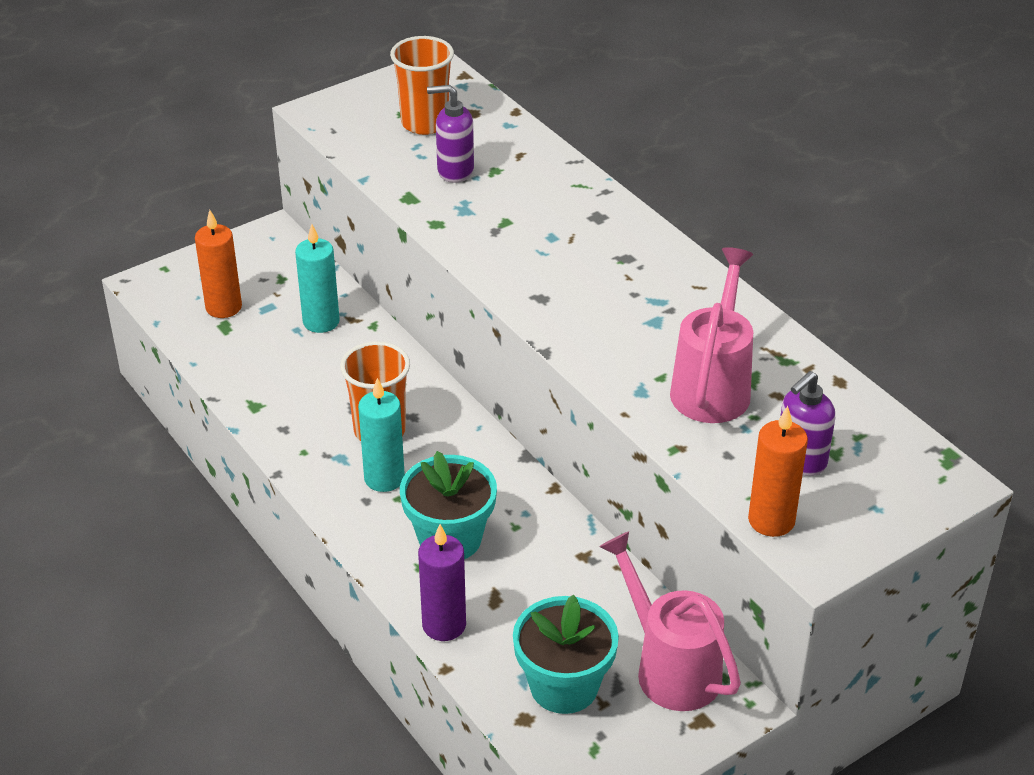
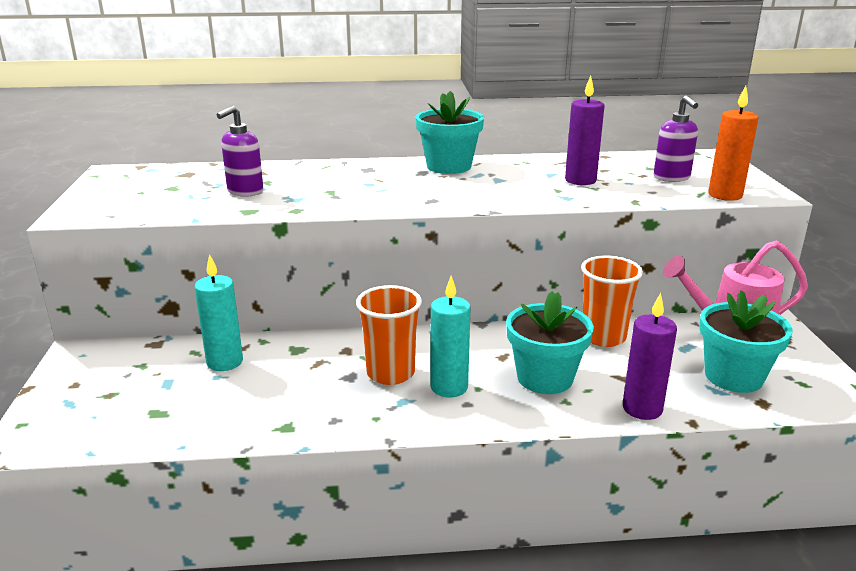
camera: 60 degrees left, 15 degrees down
orange candle [195,210,242,318] -> none
orange cup [390,36,454,135] -> orange cup moved to [581,255,643,347]
pink watering can [670,247,753,423] -> purple candle [565,76,605,185]
none -> turquoise flower pot [415,91,484,174]

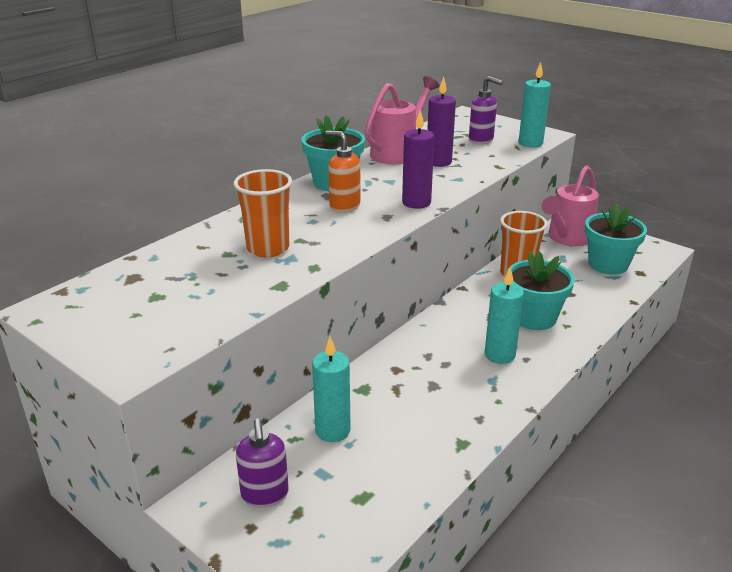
camera: 45 degrees left, 5 degrees up
purple soap dispenser [217,106,263,197] -> purple soap dispenser moved to [236,418,289,508]
orange cup [356,285,422,385] -> orange cup moved to [234,169,292,257]
purple candle [623,293,677,420] -> purple candle moved to [402,110,435,209]
orange candle [708,86,759,201] -> turquoise candle [519,62,551,148]
none -> orange soap dispenser [325,131,360,213]
none -> pink watering can [365,76,439,165]

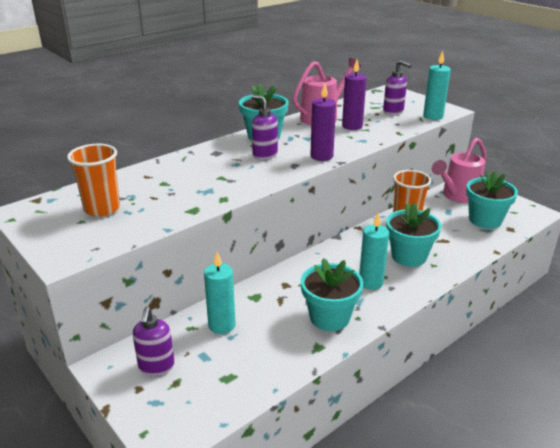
camera: 10 degrees right, 0 degrees up
orange cup [234,169,292,257] -> orange cup moved to [67,144,120,217]
orange soap dispenser [325,131,360,213] -> purple soap dispenser [251,95,278,160]
none -> turquoise flower pot [301,258,363,331]

